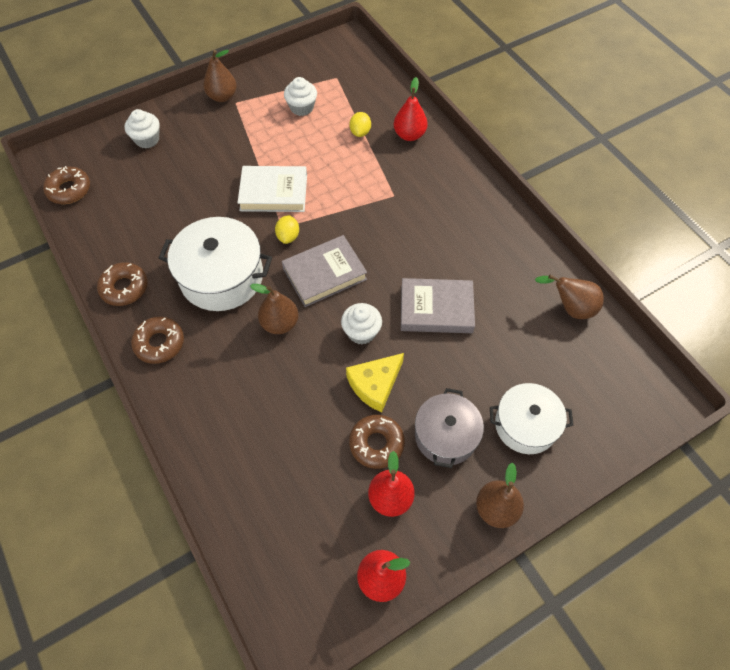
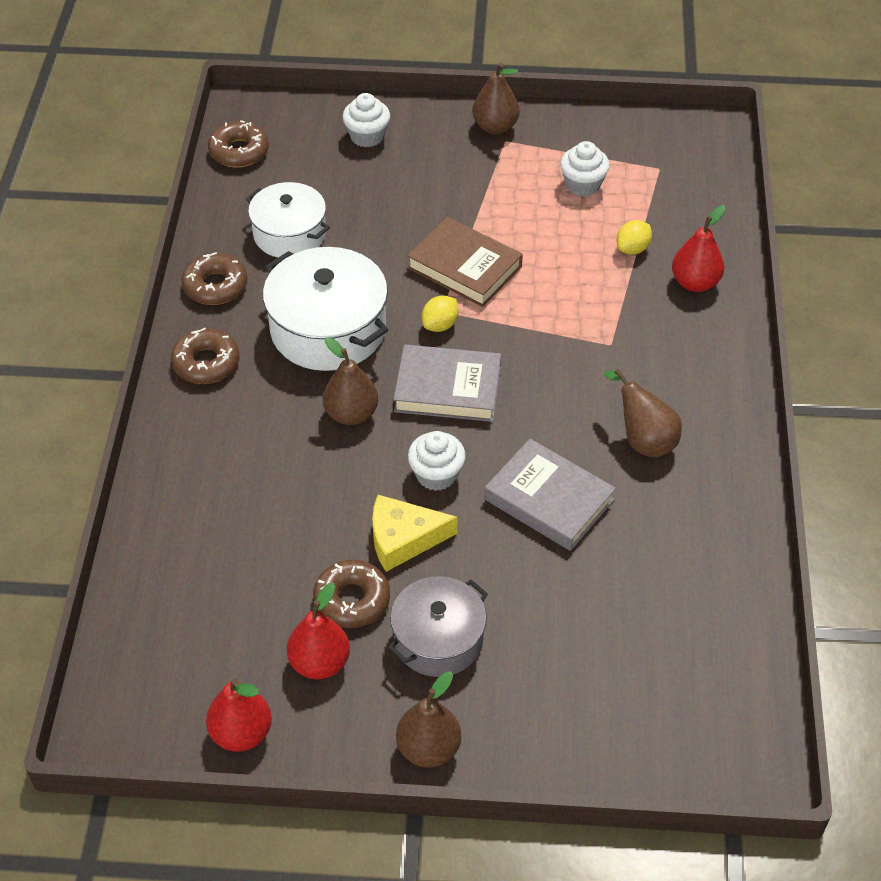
camera: 35 degrees right, 10 degrees down
white book [238,166,307,212] -> brown book [407,217,523,307]
white pot [490,383,574,454] -> white pot moved to [246,182,330,257]
brown pear [535,275,604,319] -> brown pear moved to [604,369,682,458]

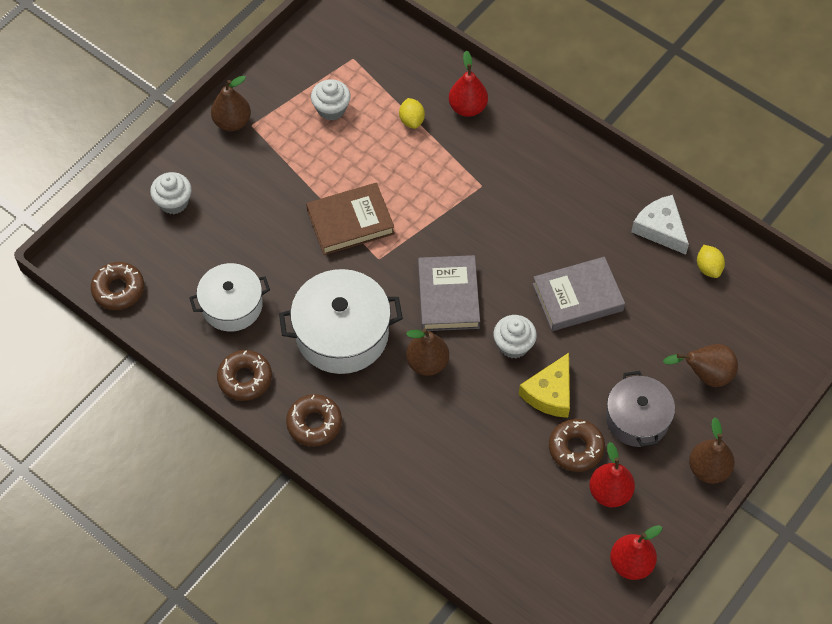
camera: 55 degrees left, 10 degrees up
grey book [393,345,501,422] -> grey book turned 45 degrees counterclockwise [418,255,480,331]
yellow lemon [422,295,459,332] -> yellow lemon moved to [697,245,725,278]
brown pear [604,369,682,458] -> brown pear moved to [663,344,738,387]
none -> white cheese [631,195,689,255]

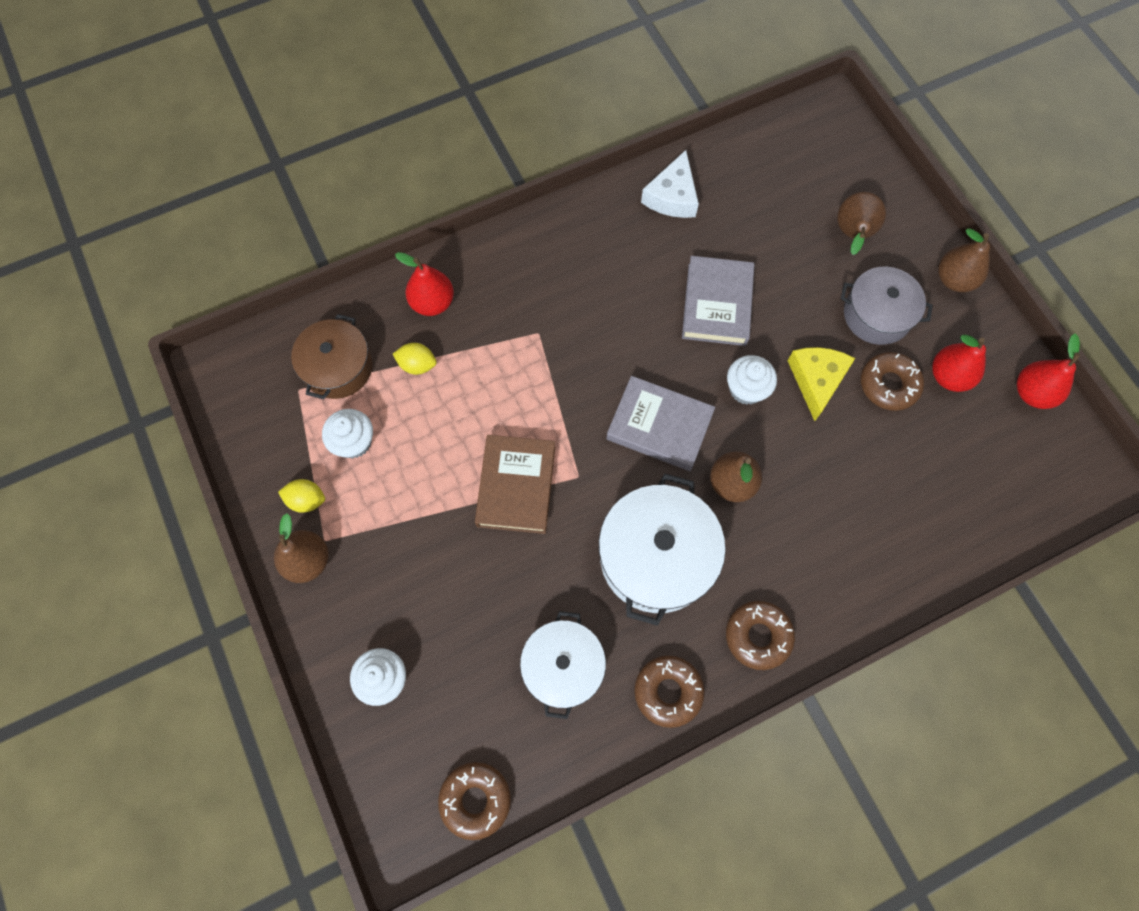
camera: 65 degrees left, 10 degrees up
yellow cheese [519,353,570,418] -> yellow cheese turned 135 degrees counterclockwise [787,347,855,421]
white cheese [631,195,689,255] -> white cheese turned 60 degrees counterclockwise [641,150,699,218]
yellow lemon [697,245,725,278] -> yellow lemon moved to [278,479,325,513]
none -> brown pot [291,314,372,399]

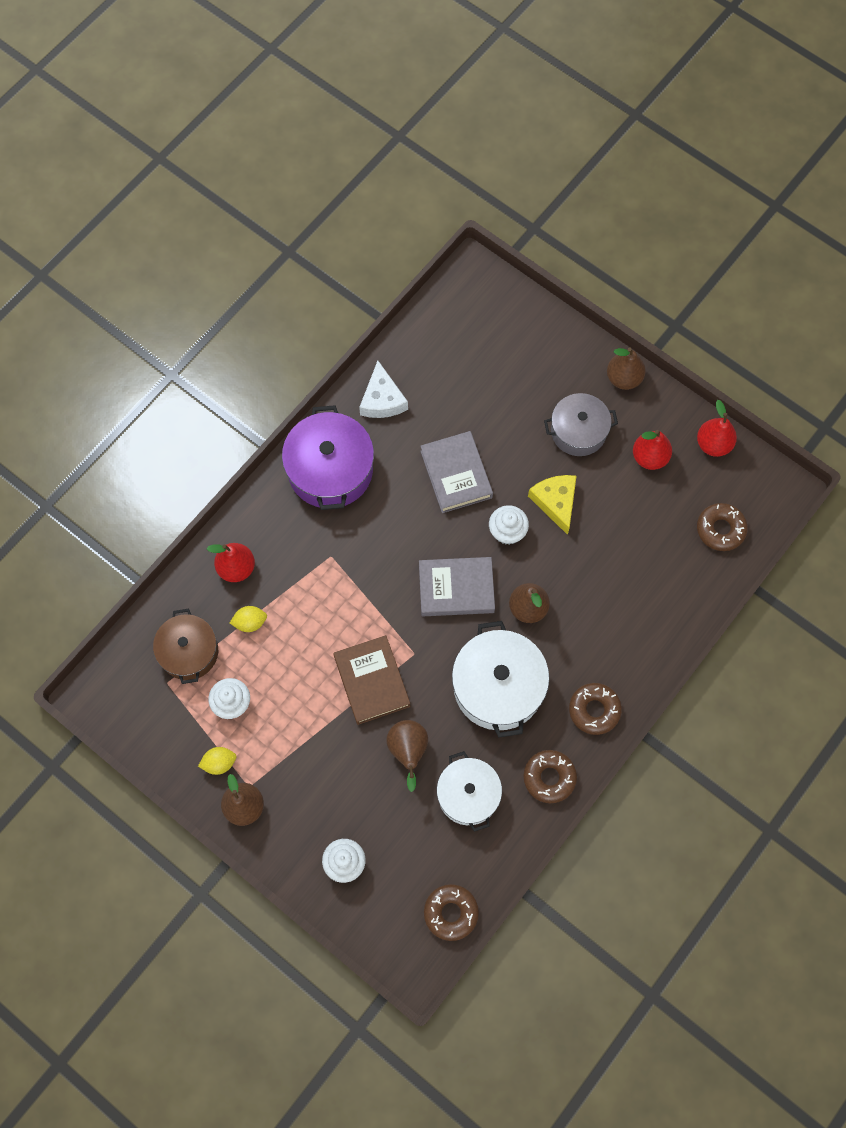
camera: 25 degrees left, 0 degrees up
brown pear [837,192,886,255] -> brown pear moved to [386,720,428,792]
brown donut [861,352,924,411] -> brown donut moved to [697,503,748,551]
none -> purple pot [282,405,374,510]

